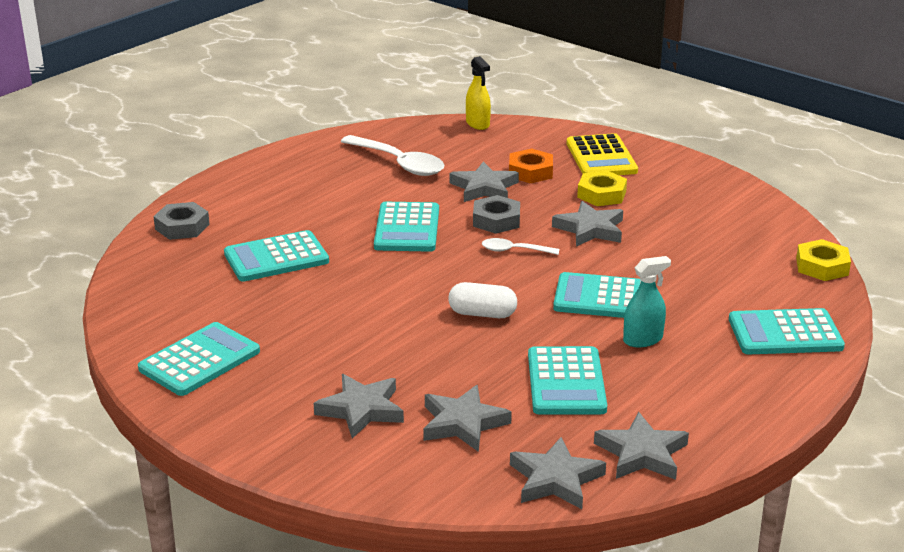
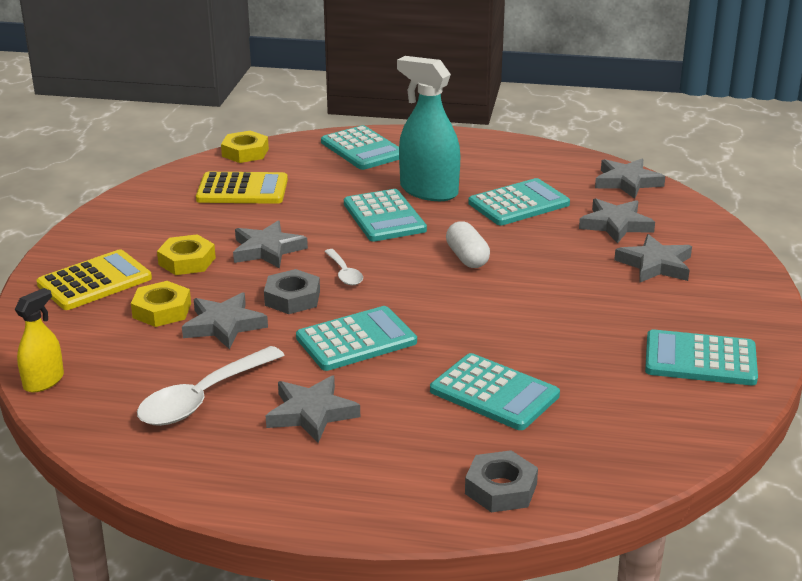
camera: 120 degrees left, 0 degrees up
white spoon [340,135,444,176] -> white spoon turned 150 degrees counterclockwise [137,346,285,426]
orange nut [509,148,553,183] -> yellow nut [131,281,191,327]
grey star [594,412,689,480] -> grey star moved to [266,376,360,443]
turquoise spray bottle [623,256,671,347] -> turquoise spray bottle [397,56,460,201], size x1.79
none -> yellow calculator [196,172,288,204]

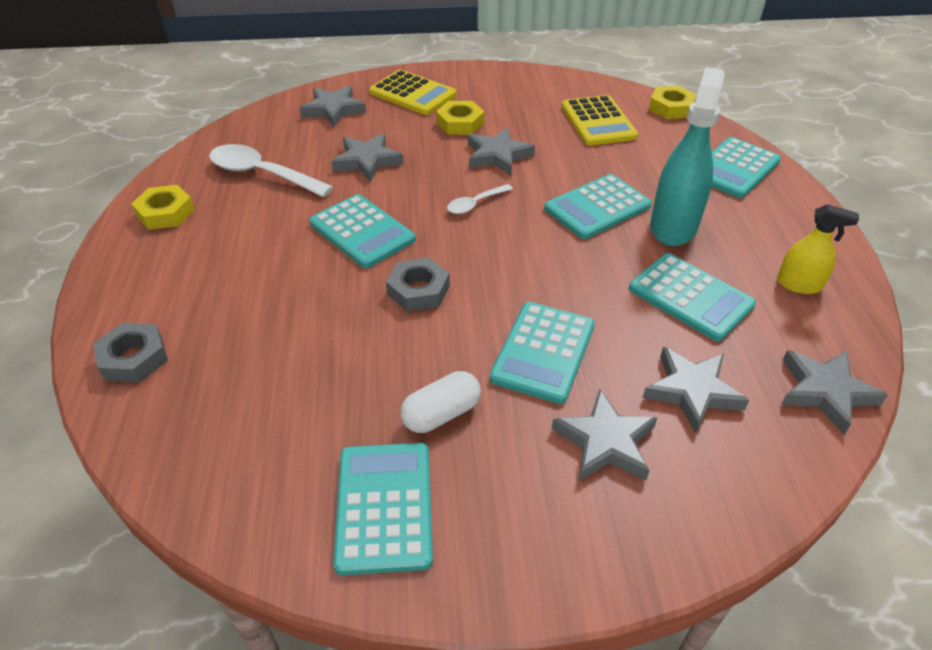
camera: 75 degrees right, 15 degrees up
yellow spray bottle [15,288,64,393] -> yellow spray bottle moved to [777,204,859,294]
yellow nut [131,281,191,327] -> yellow nut moved to [131,185,195,230]
grey nut [264,269,320,314] -> grey nut moved to [386,258,450,312]
grey star [266,376,360,443] -> grey star moved to [300,85,366,127]
turquoise calculator [430,353,560,430] -> turquoise calculator moved to [490,302,595,404]
white capsule [446,221,490,268] -> white capsule moved to [400,371,481,433]

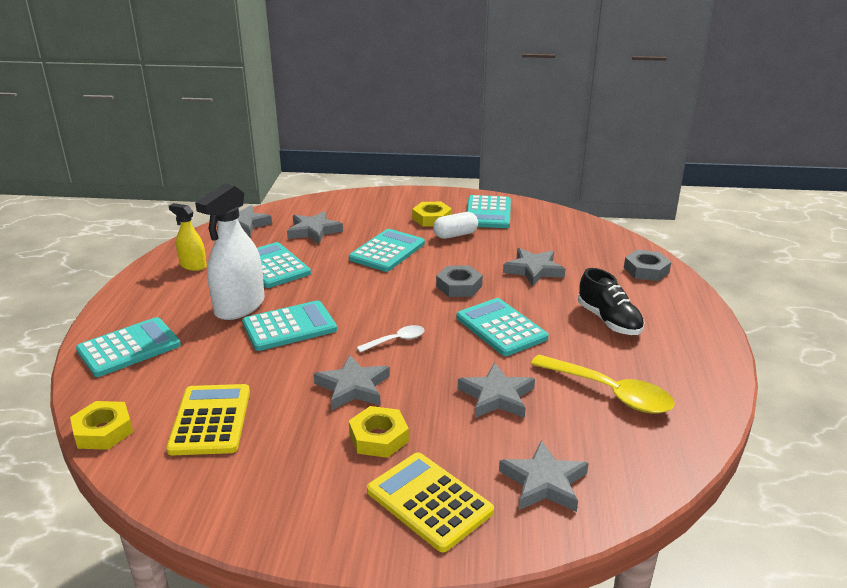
camera: 170 degrees left, 15 degrees down
yellow nut [131,185,195,230] -> yellow nut moved to [412,202,452,226]
white spoon [209,144,333,197] -> yellow spoon [531,355,675,414]
grey star [552,389,657,481] -> grey star moved to [503,248,565,286]
turquoise spray bottle [650,67,725,246] -> white spray bottle [195,183,265,320]
none -> black shoe [578,268,645,335]

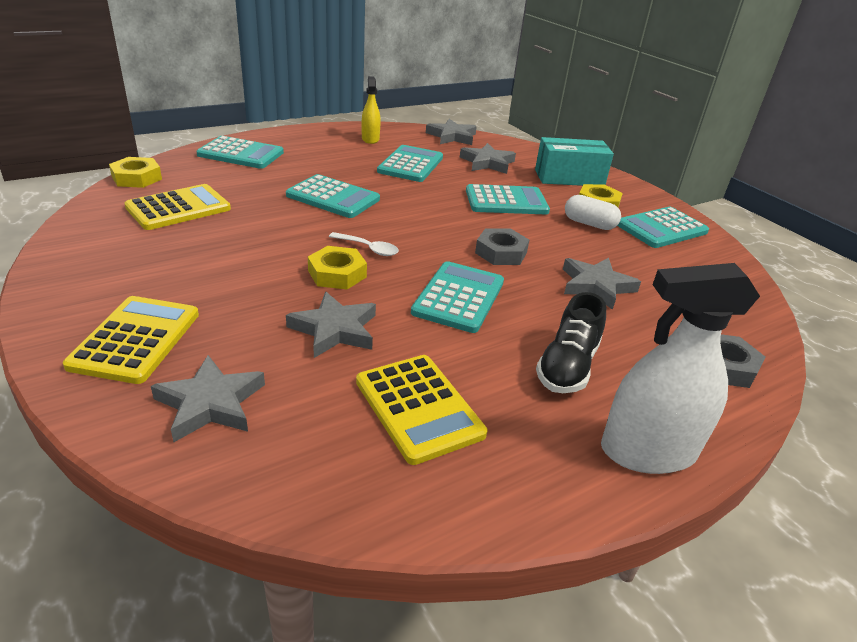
camera: 50 degrees right, 5 degrees up
white spray bottle [195,183,265,320] -> white spray bottle moved to [601,263,760,474]
grey star [314,355,390,410] -> none
yellow nut [349,406,409,458] -> yellow nut moved to [308,246,367,289]
yellow spoon [531,355,675,414] -> yellow calculator [356,355,487,465]
none -> turquoise box [535,137,614,186]

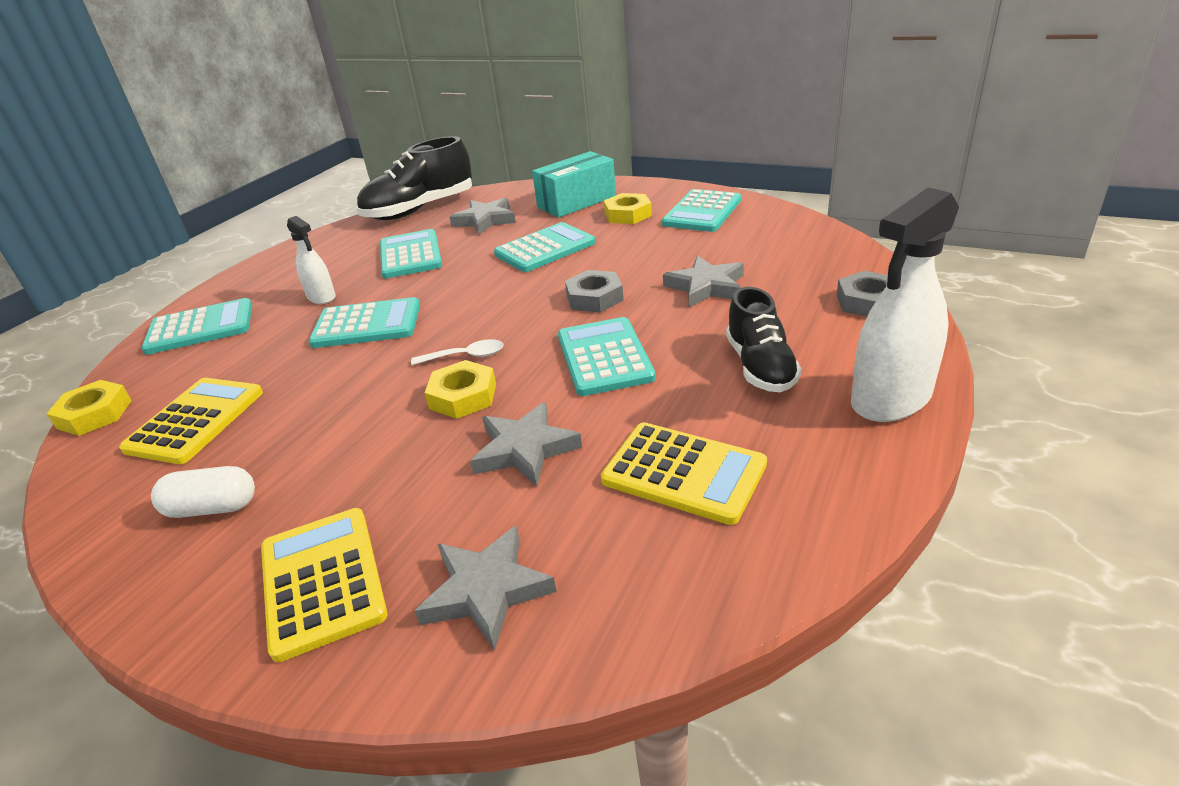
camera: 25 degrees left, 0 degrees up
yellow spray bottle [362,76,381,144] -> none
grey star [426,119,477,145] -> black shoe [357,136,472,220]
white capsule [565,195,621,230] -> white capsule moved to [151,466,255,518]
none -> white spray bottle [287,216,336,304]

